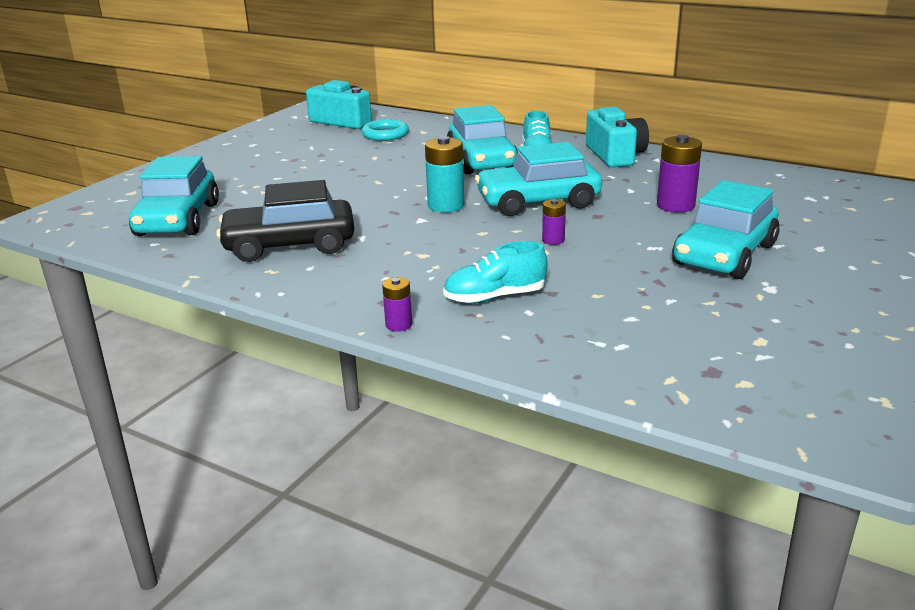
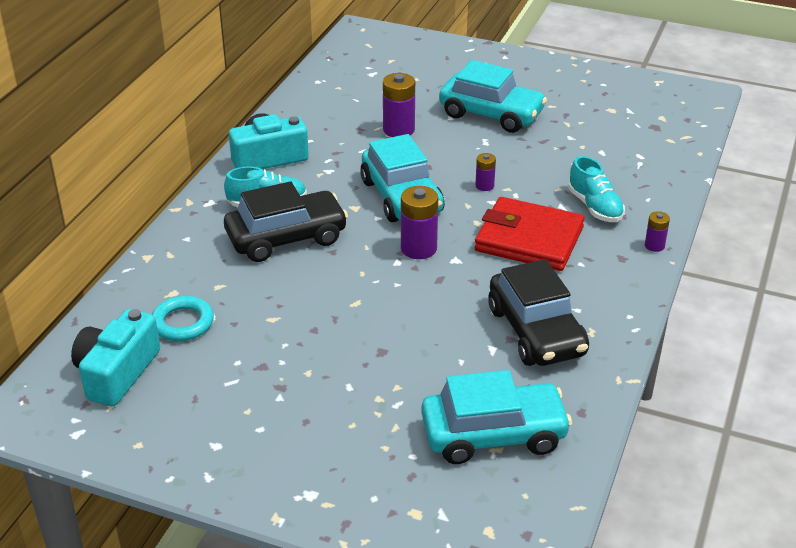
camera: 100 degrees left, 10 degrees up
turquoise battery [425,136,464,212] -> purple battery [401,186,438,259]
turquoise car [447,105,518,174] -> black car [224,181,348,262]
none -> red wallet [475,197,585,271]

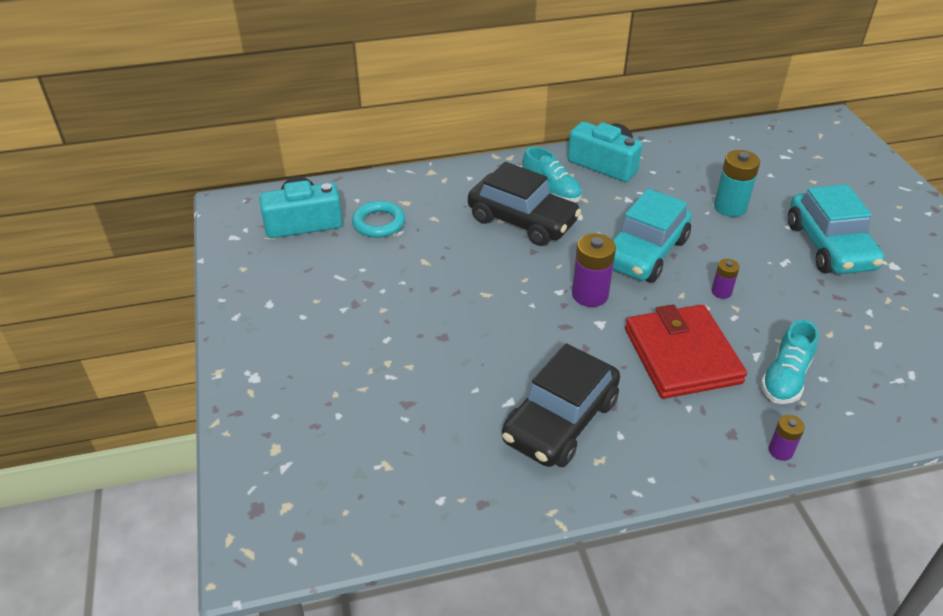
camera: 55 degrees right, 5 degrees up
purple battery [383,73,415,137] -> turquoise battery [714,150,760,217]
turquoise car [421,370,572,464] -> none

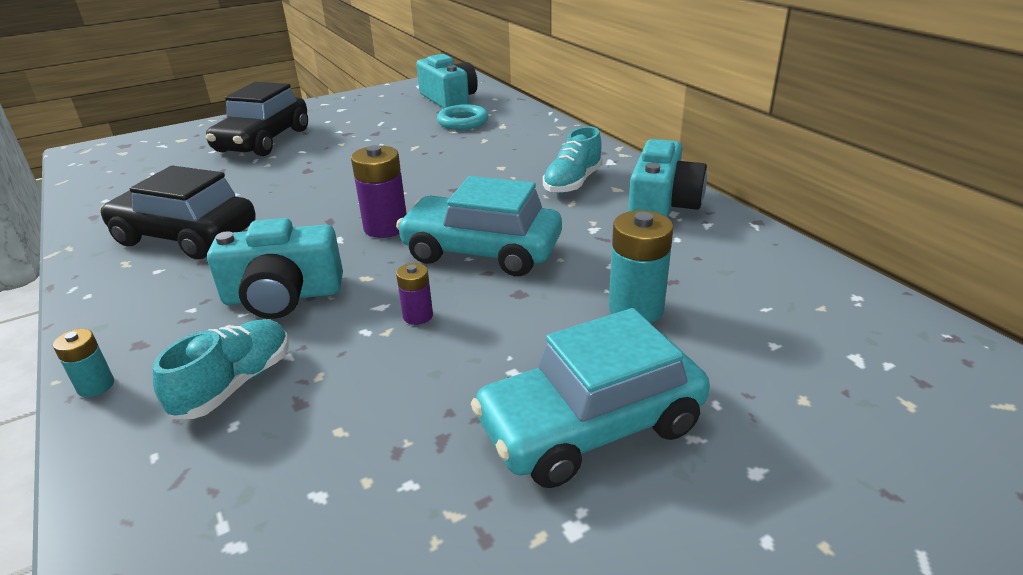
camera: 75 degrees right, 10 degrees down
black car [468,162,581,246] -> black car moved to [206,82,308,156]
red wallet [625,304,747,399] -> turquoise camera [207,218,343,319]
turquoise shoe [761,320,819,404] -> turquoise shoe turned 105 degrees clockwise [153,319,289,419]
purple battery [769,415,805,461] -> turquoise battery [53,329,114,397]

